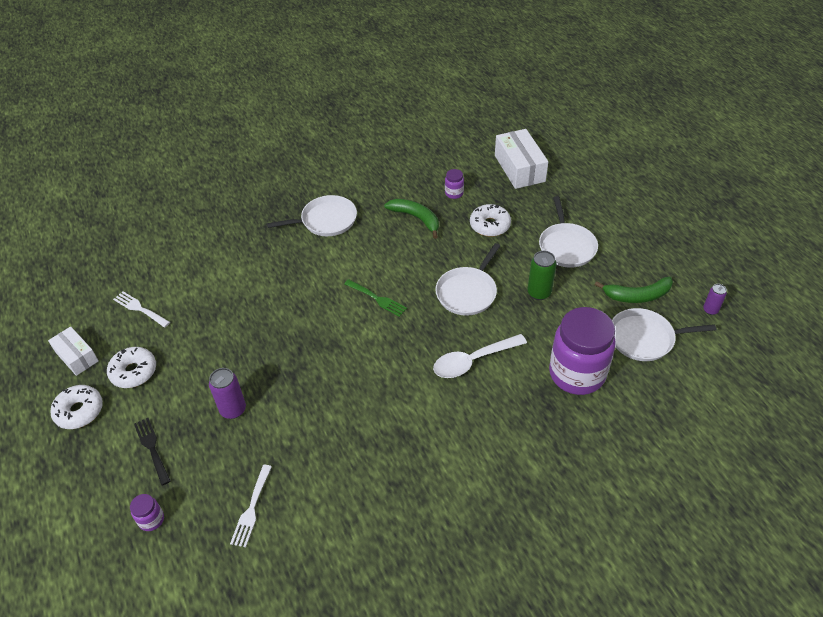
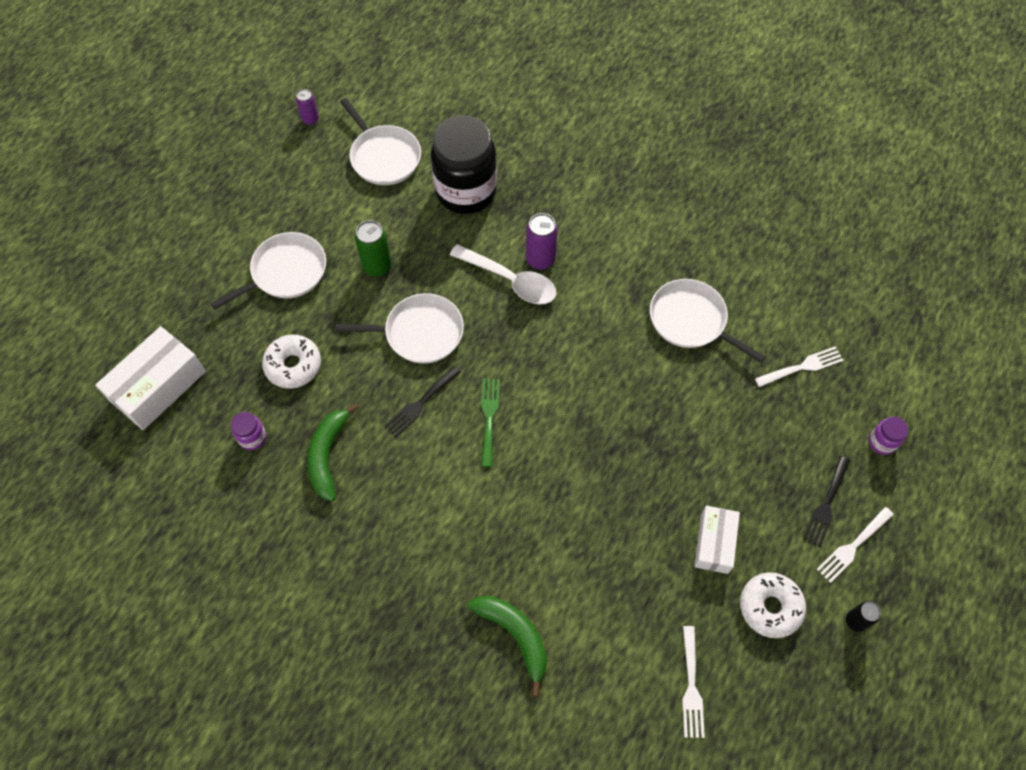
camera: 125 degrees left, 15 degrees up
white box [48,326,99,376] -> white box moved to [694,506,740,574]
white donut [50,385,103,429] -> black can [846,601,881,632]
purple can [209,368,246,419] -> purple can moved to [526,213,558,270]
white pan [267,195,357,236] -> white pan moved to [650,279,765,363]
purple jar [549,307,616,395] -> black jar [431,116,497,214]
green banana [595,277,673,303] -> green banana moved to [468,596,547,697]
none -> black fork [384,366,461,437]
none -> white fork [816,507,894,583]

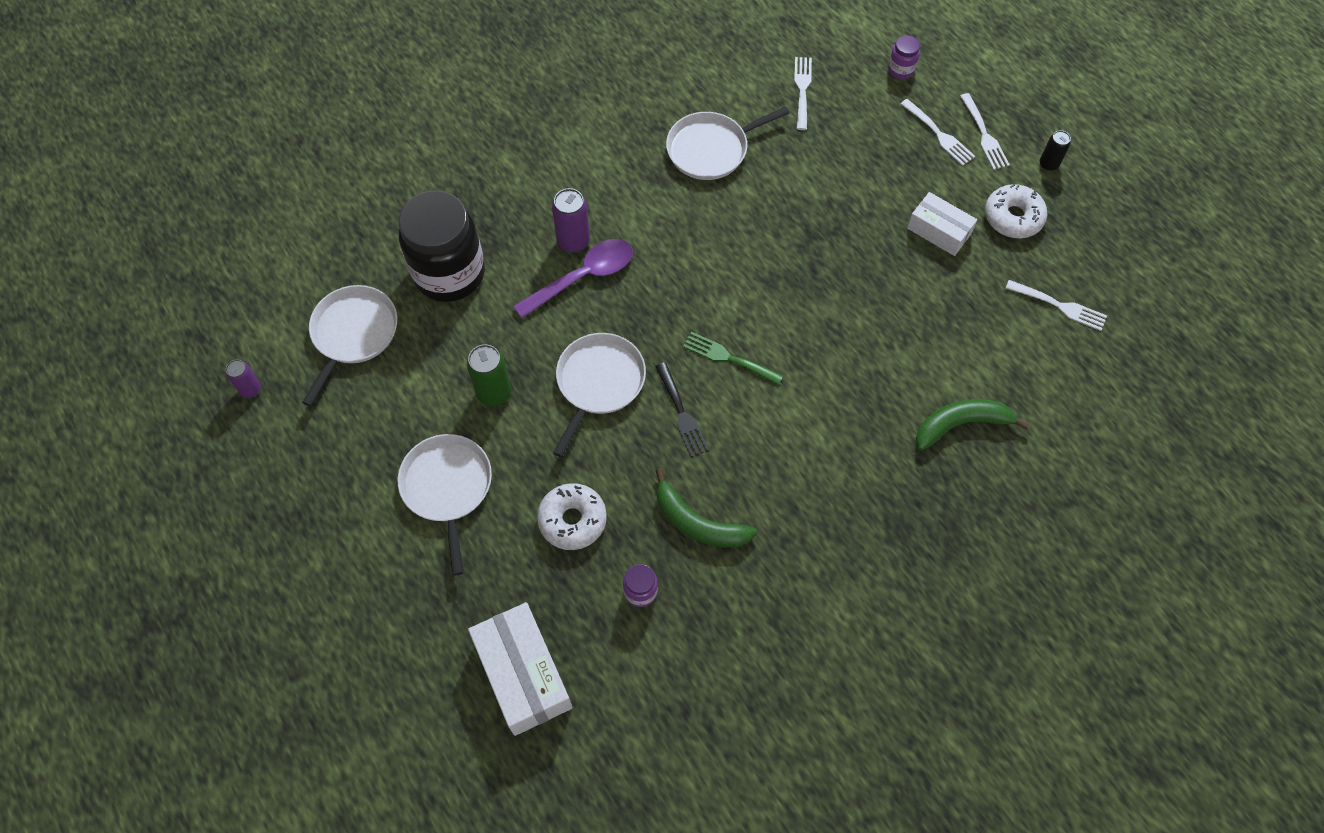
camera: 65 degrees left, 0 degrees up
white pan [340,98,421,185] -> white pan turned 60 degrees counterclockwise [302,285,397,406]
white spoon [450,244,556,304] -> purple spoon [513,239,633,319]
black fork [803,456,850,547] -> white fork [900,99,975,166]

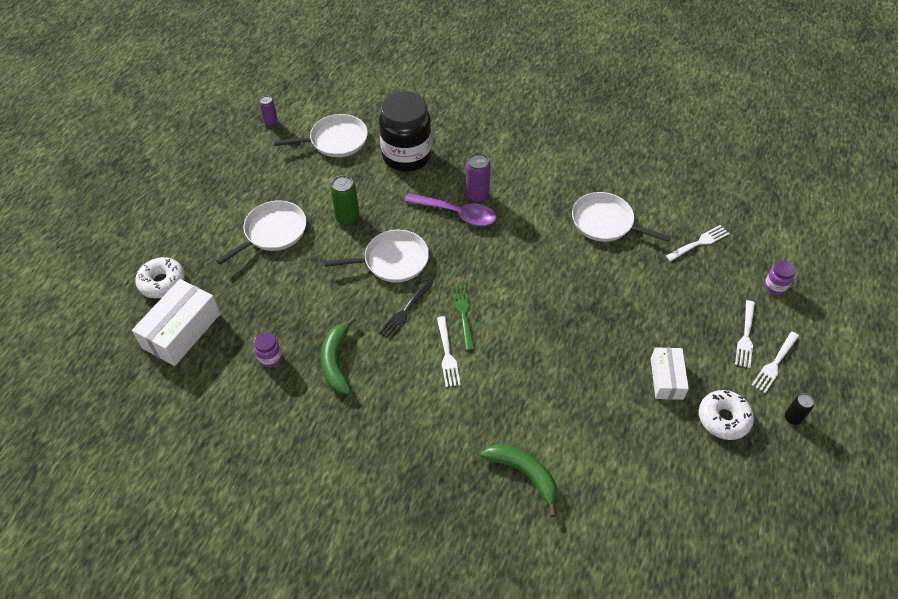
camera: 55 degrees right, 10 degrees down
white donut [537,483,607,550] -> white donut moved to [135,257,185,298]
white fork [1006,280,1107,331] -> white fork moved to [437,316,461,387]

